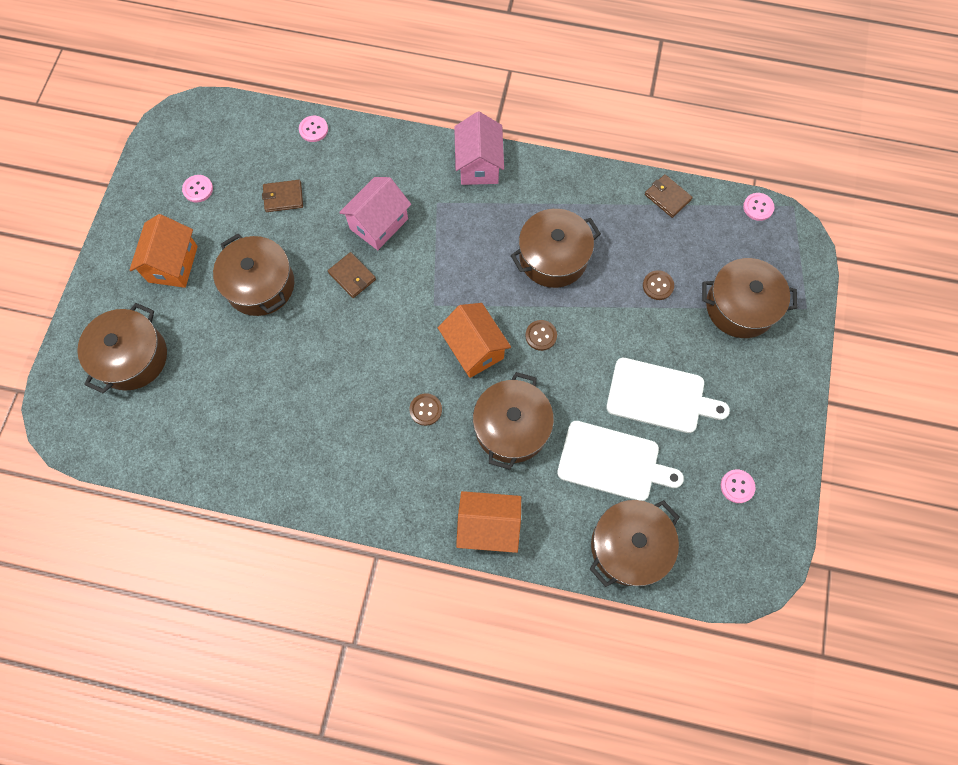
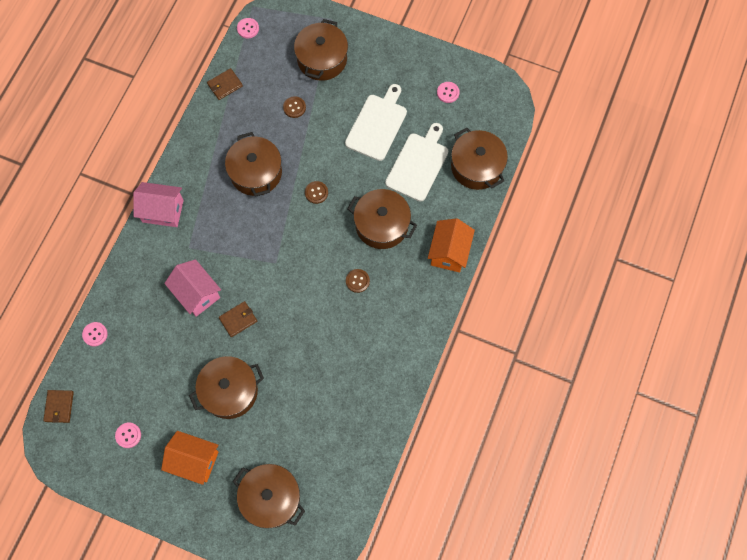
camera: 80 degrees left, 0 degrees up
brown wallet [262,180,303,212] -> brown wallet moved to [43,390,74,423]
orange house [438,303,511,378] -> none

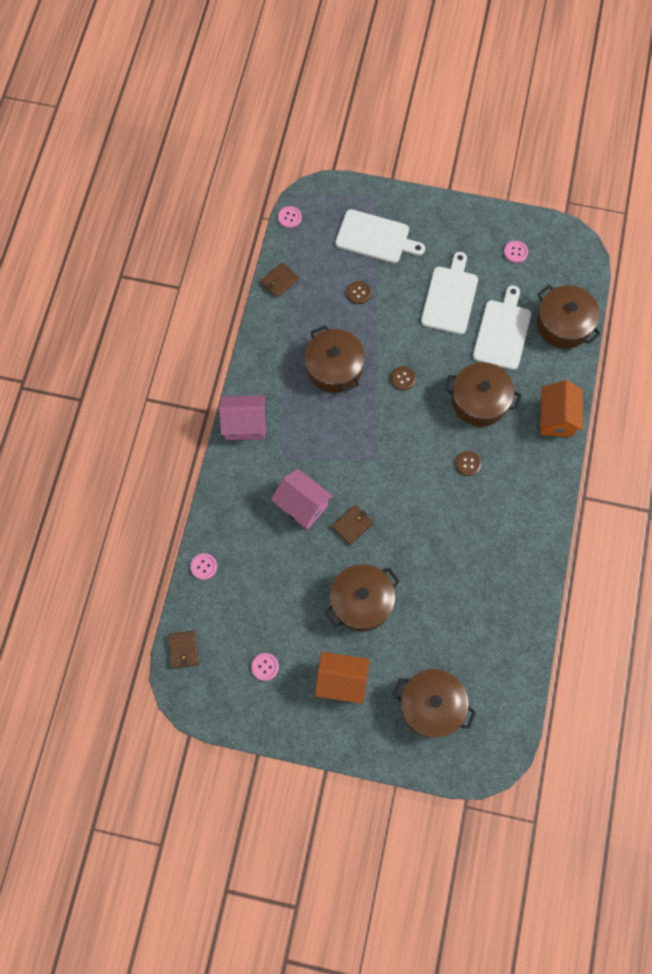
camera: 10 degrees left, 0 degrees up
brown pot [294,19,348,81] -> white cutting board [335,209,425,263]

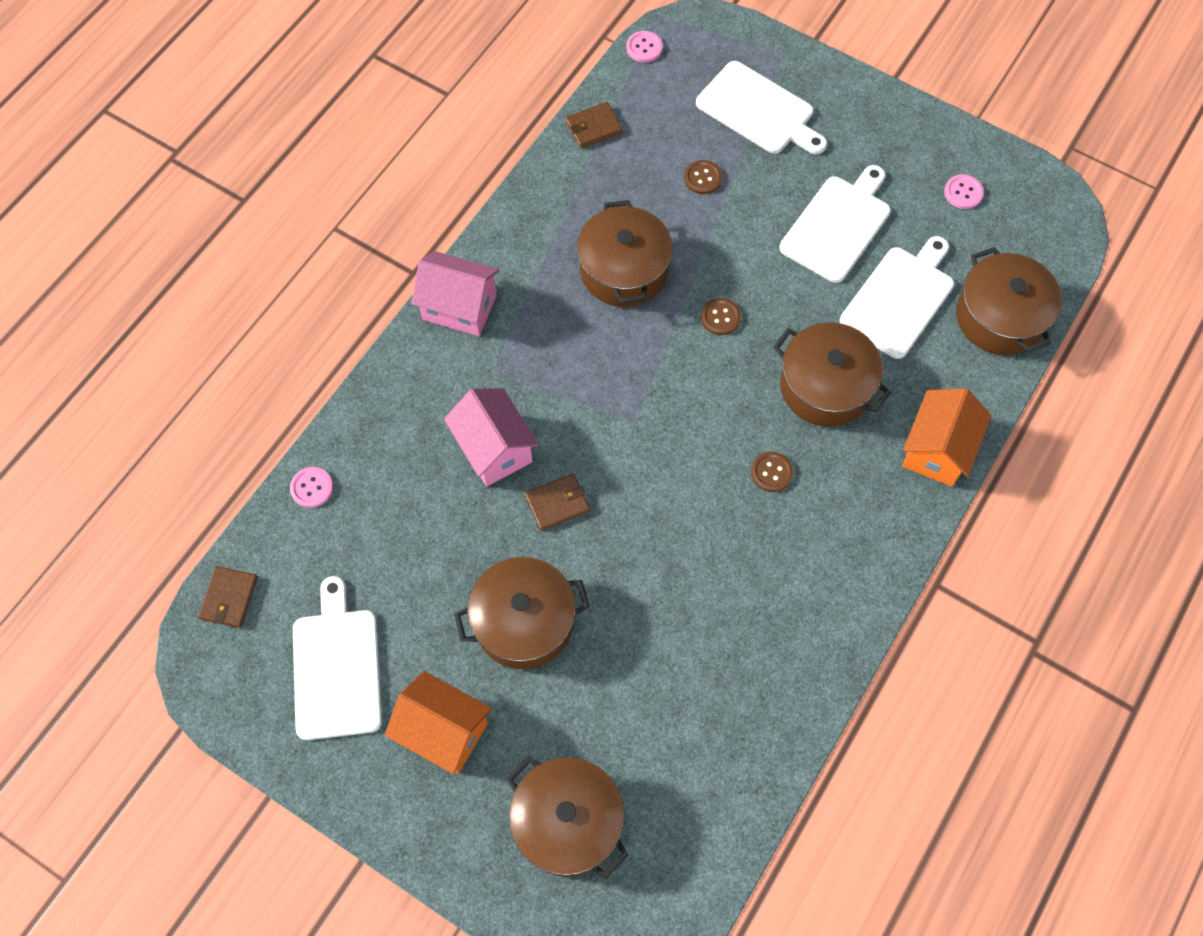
camera: 20 degrees right, 5 degrees down
pink button [251,653,279,681] -> white cutting board [293,576,382,740]

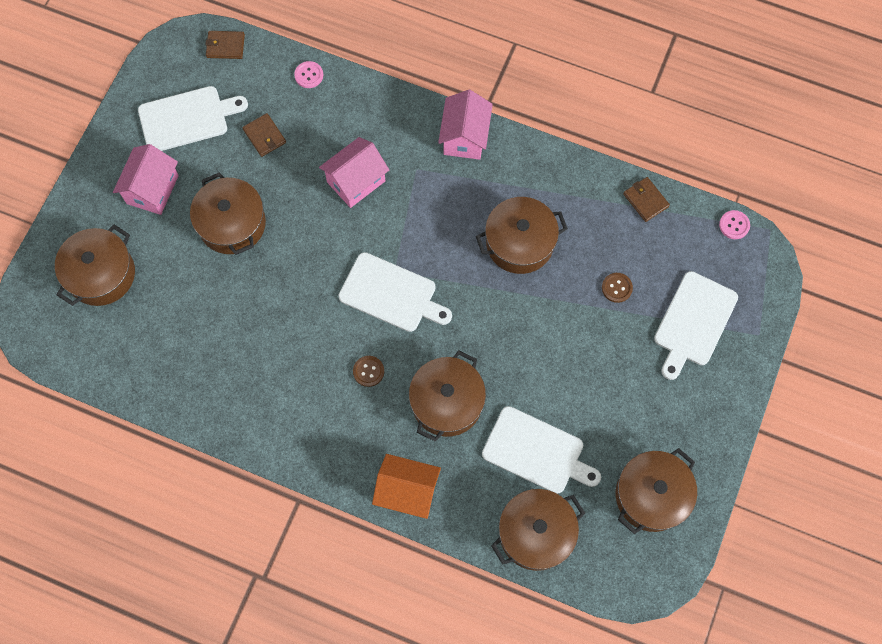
camera: 80 degrees right, 5 degrees up
orange house [385,671,492,774] -> pink house [113,144,179,215]
brown wallet [525,474,590,531] -> brown wallet moved to [242,113,286,157]
brown button [701,298,741,335] -> none
white cutting board [779,165,891,283] -> white cutting board moved to [338,252,452,332]
pink button [944,174,984,209] -> brown pot [616,448,697,534]

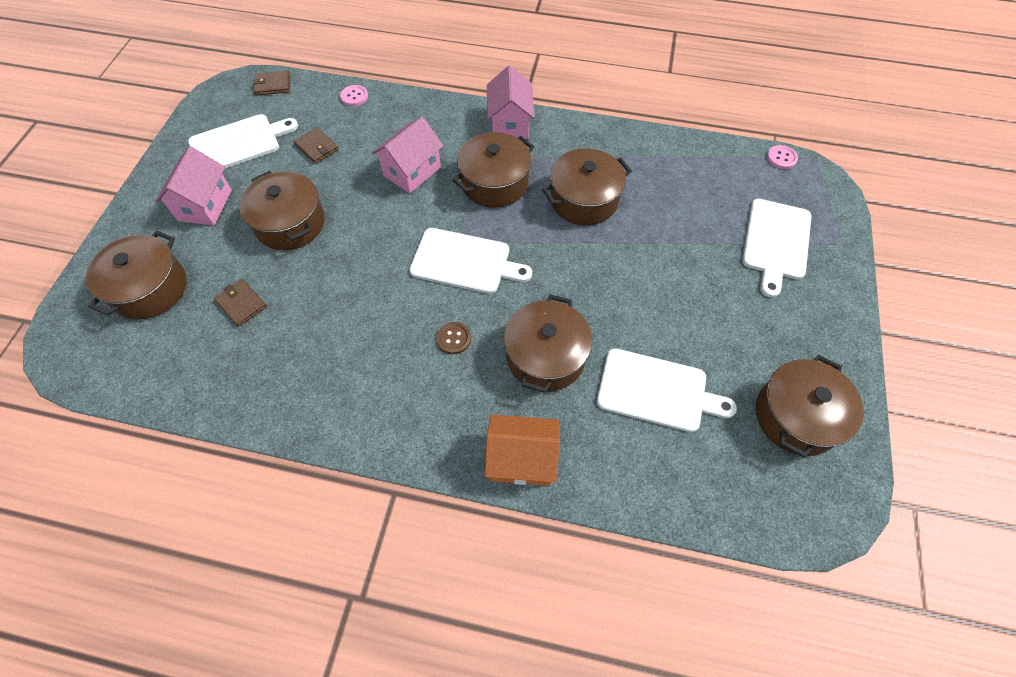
camera: 10 degrees left, 10 degrees down
brown pot [491,489,585,571] -> brown pot moved to [453,132,534,208]
brown button [602,273,633,303] -> none
brown wallet [623,177,670,222] -> brown wallet moved to [214,279,267,327]

